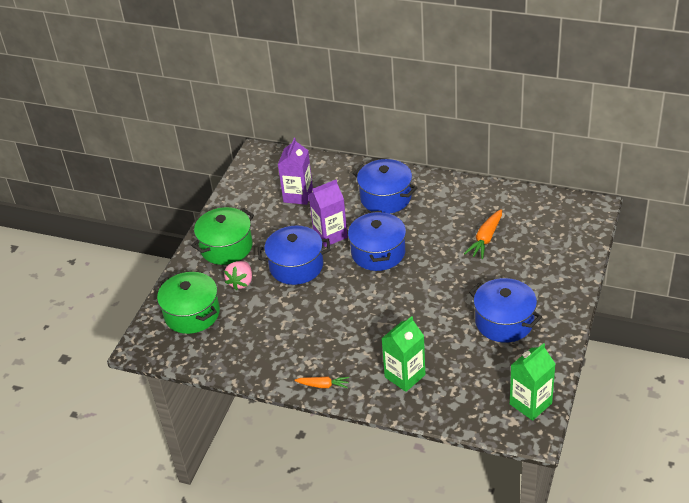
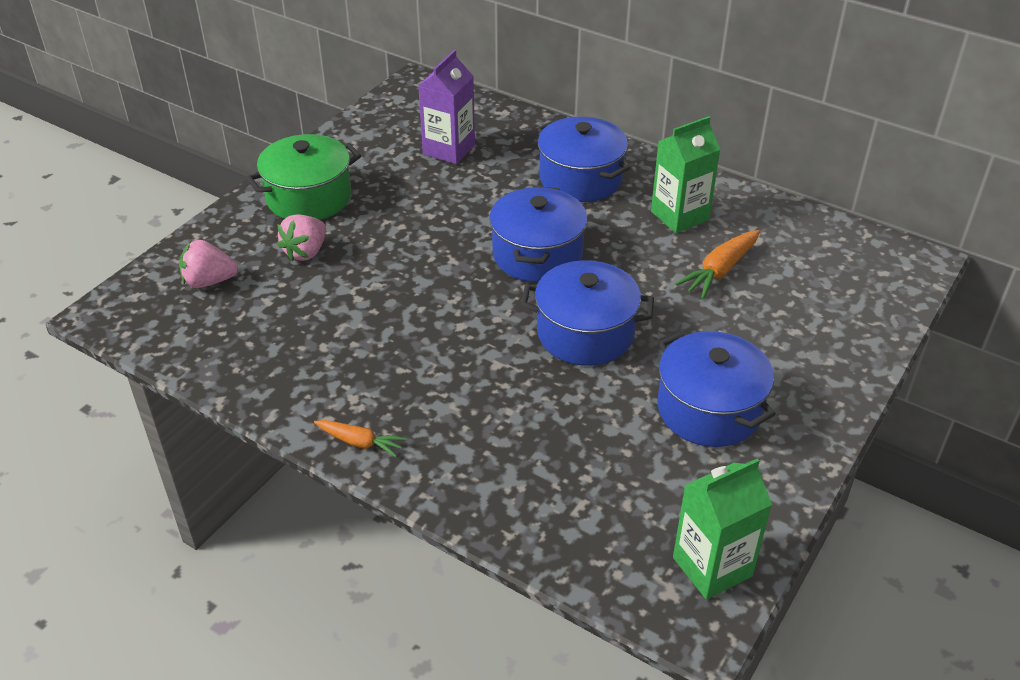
camera: 10 degrees right, 0 degrees up
green pot [157,272,220,334] -> pink strawberry [179,240,238,288]
blue pot [258,226,331,285] -> blue pot moved to [521,260,654,366]
purple carton [309,180,348,247] -> none
green carton [381,316,426,392] -> green carton moved to [651,116,721,233]

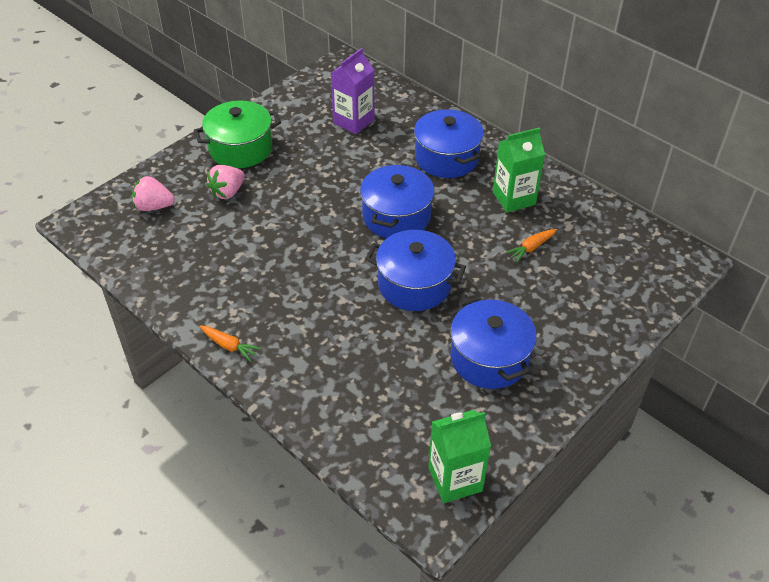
camera: 10 degrees right, 5 degrees up
orange carrot [675,230,760,299] -> orange carrot [505,229,557,263], size x0.66

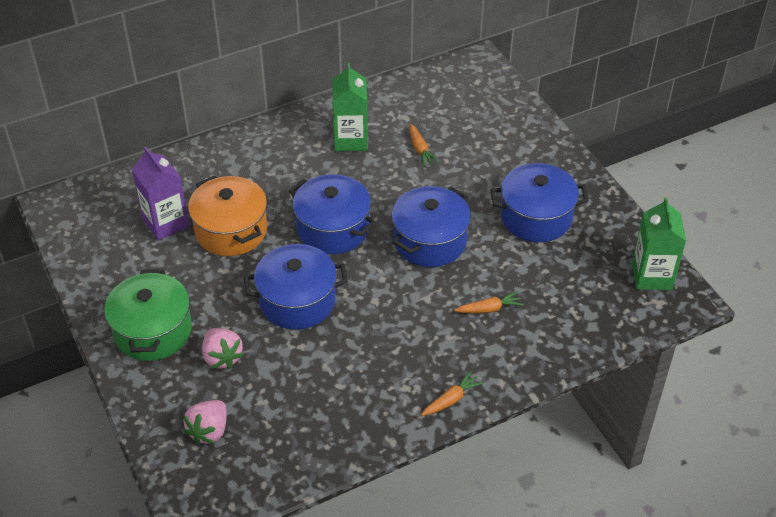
camera: 70 degrees left, 0 degrees up
blue pot [414,109,484,178] -> blue pot moved to [244,244,348,330]
none -> orange pot [188,176,267,256]
none -> orange carrot [454,291,524,314]

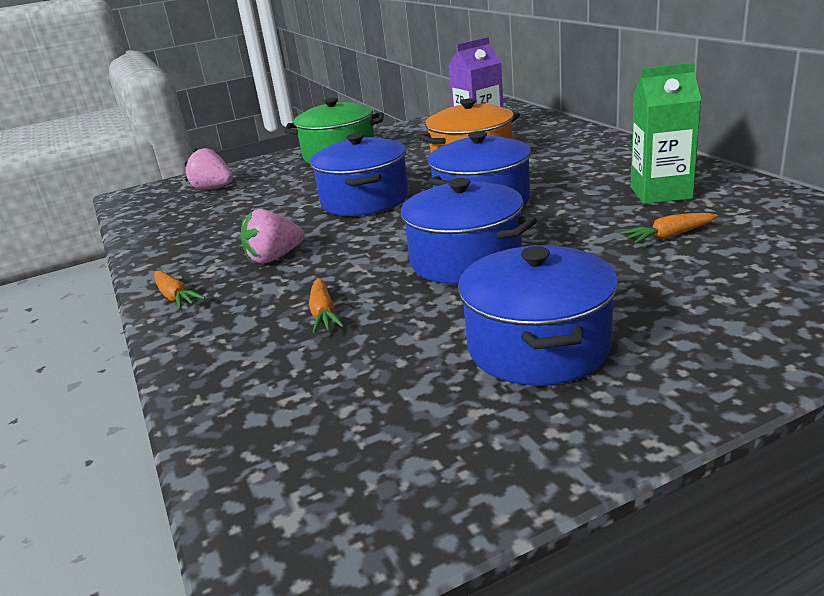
camera: 95 degrees right, 20 degrees down
pink strawberry [202,328,244,369] -> pink strawberry moved to [241,209,304,264]
green carton [632,197,686,290] -> none

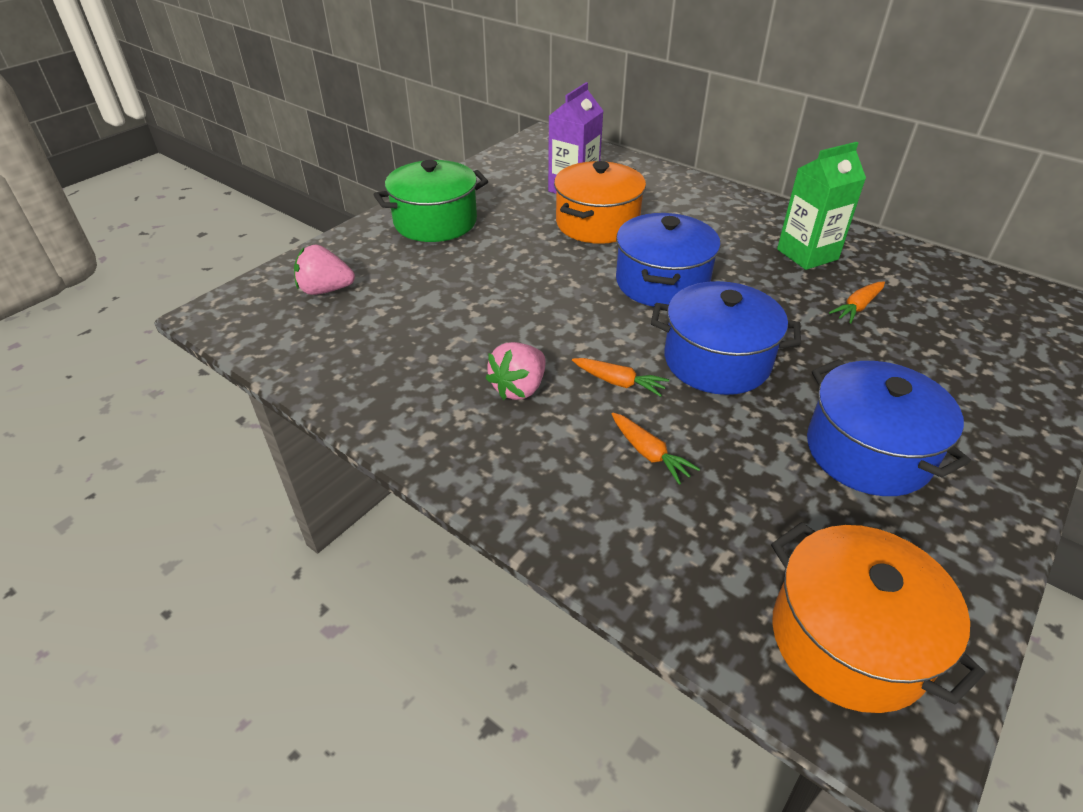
camera: 30 degrees left, 15 degrees up
orange carrot [154,270,205,309] -> orange carrot moved to [572,358,669,397]
blue pot [310,133,409,216] -> none
none -> orange pot [771,522,985,713]

